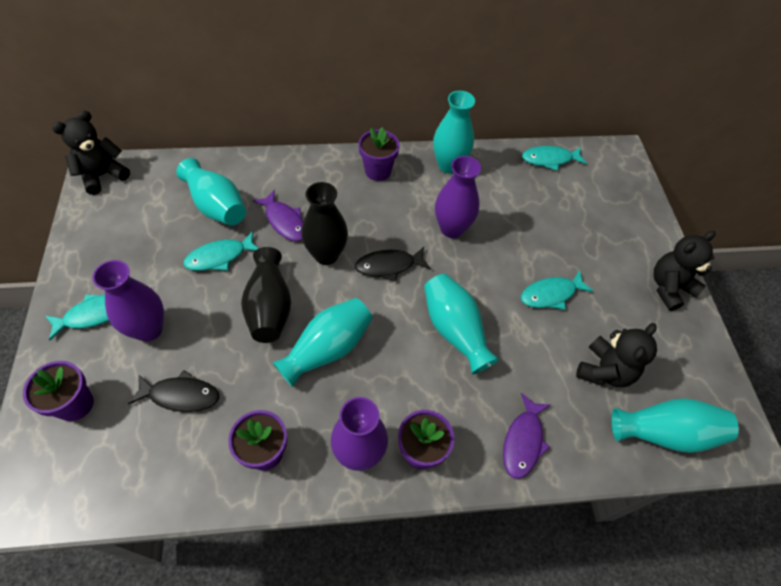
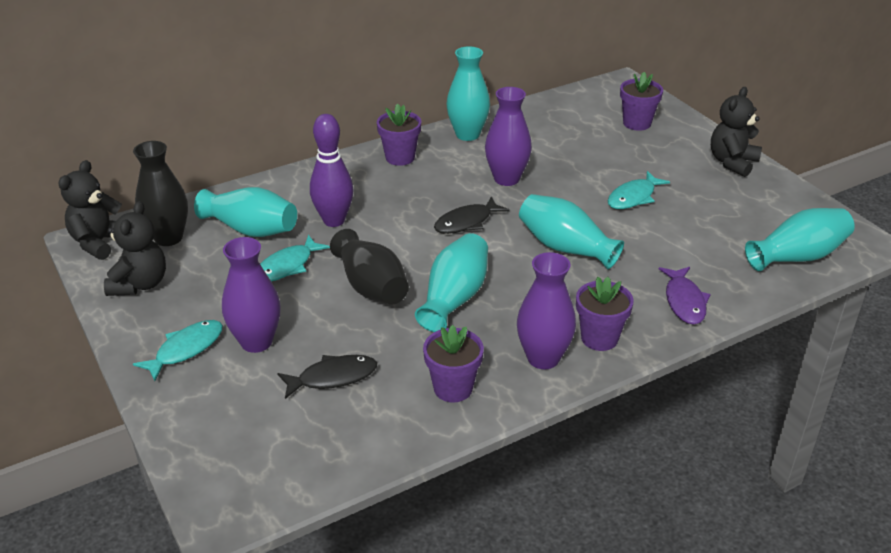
camera: 20 degrees left, 20 degrees down
purple flower pot [23,361,93,421] -> purple flower pot moved to [620,72,663,131]
purple fish [253,190,303,241] -> purple bowling pin [310,114,354,227]
black vase [301,182,348,265] -> black vase moved to [133,141,188,246]
turquoise fish [522,146,587,171] -> none
black teddy bear [576,323,657,387] -> black teddy bear moved to [104,201,166,296]

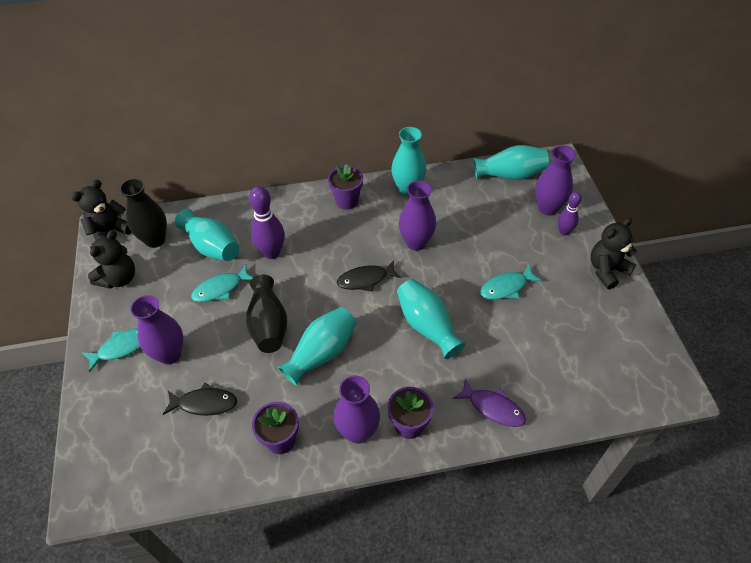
camera: 20 degrees right, 15 degrees up
purple flower pot [620,72,663,131] -> purple vase [535,146,576,215]
purple fish [659,267,711,325] -> purple fish turned 75 degrees counterclockwise [453,379,526,427]
turquoise vase [745,208,855,271] -> turquoise vase moved to [474,145,549,180]
none -> purple bowling pin [558,192,582,235]

